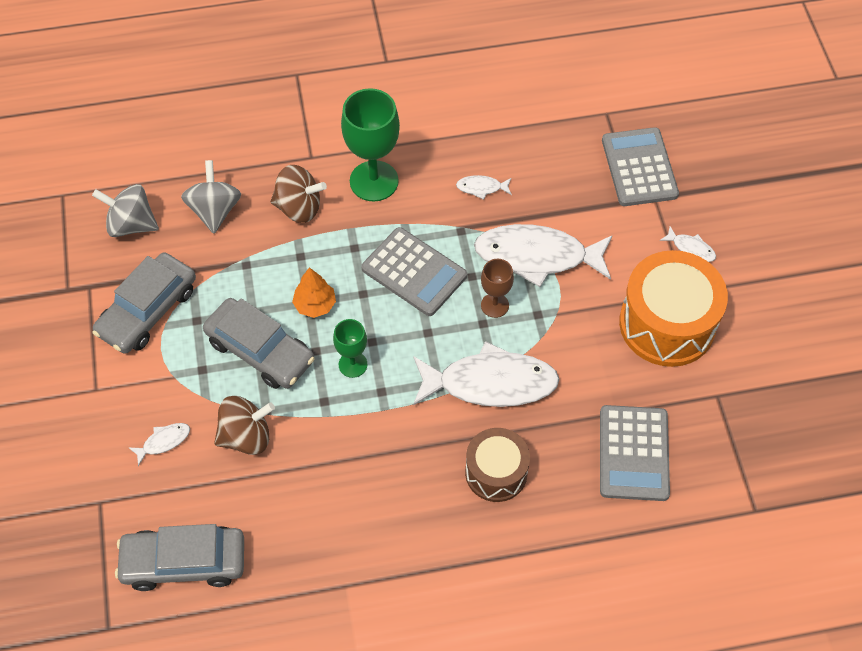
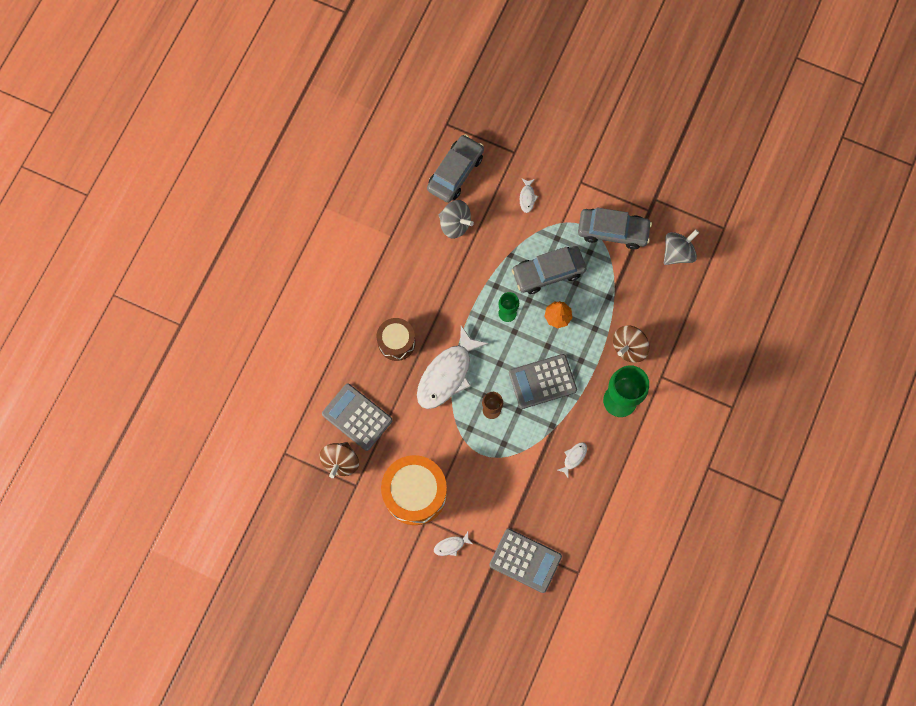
camera: 125 degrees right, 15 degrees up
grey car [92,252,196,354] -> grey car turned 120 degrees clockwise [578,207,652,249]
grey spinning top [181,160,241,234] -> grey spinning top moved to [439,200,474,239]
brown spinning top [214,396,275,455] -> brown spinning top moved to [320,442,359,478]
white fish [474,224,612,287] -> none

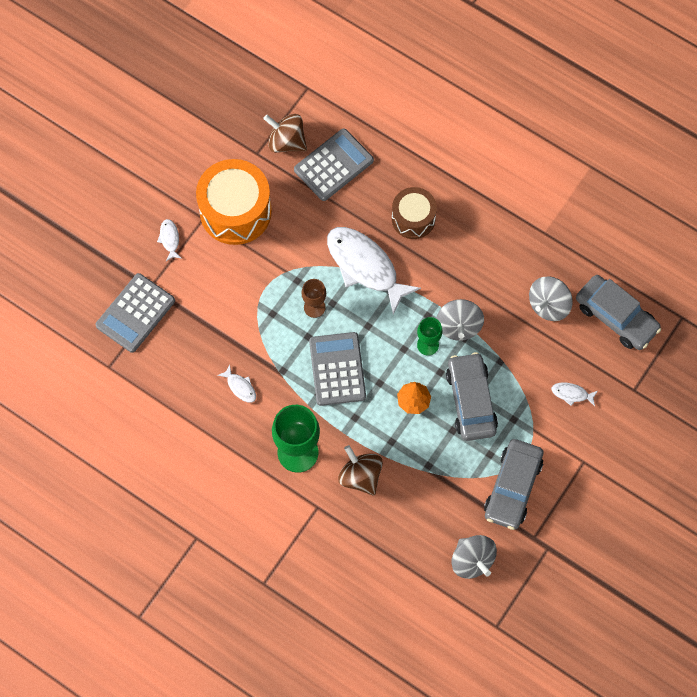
camera: 100 degrees right, 5 degrees down
none -> grey spinning top [436,299,484,341]

